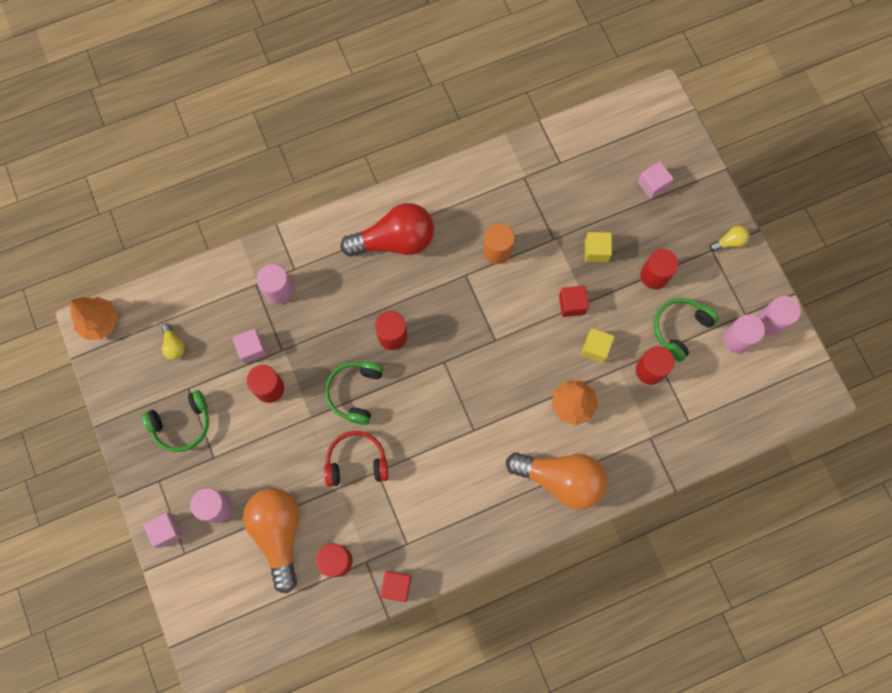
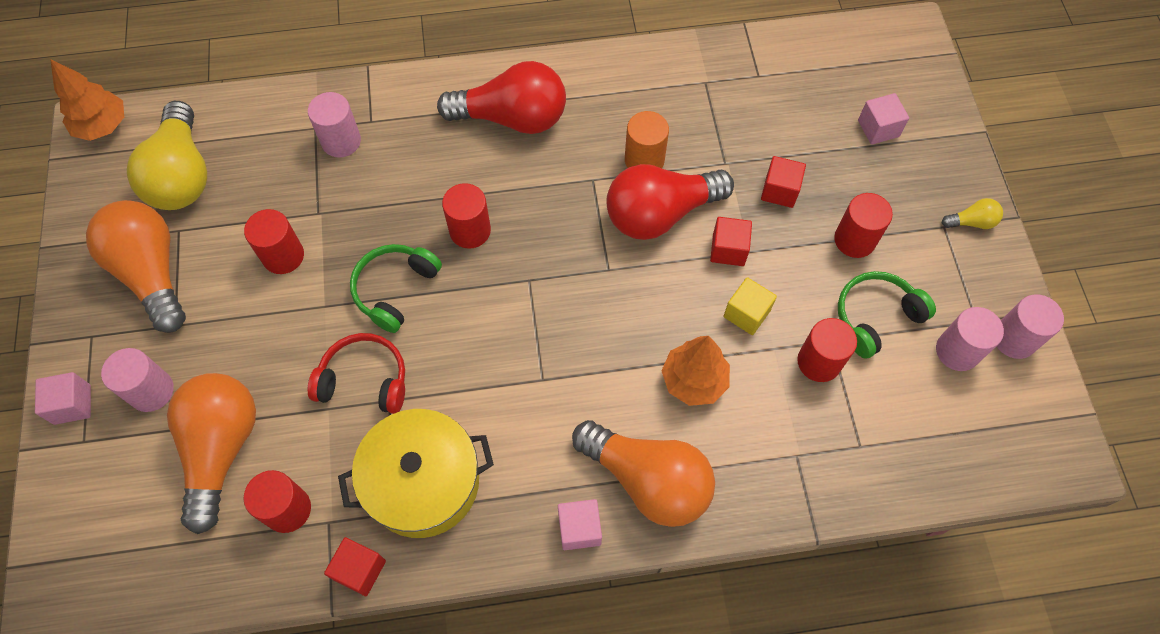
camera: 15 degrees right, 10 degrees down
green headphones [142,390,209,452] -> orange light bulb [86,200,186,333]
yellow light bulb [162,324,185,360] -> yellow light bulb [127,101,207,210], size x2.38
pink cube [232,329,267,364] -> pink cube moved to [558,499,602,550]
yellow cube [585,232,612,262] -> red cube [761,156,806,208]
none -> yellow pot [338,409,494,538]
none -> red light bulb [607,164,734,240]

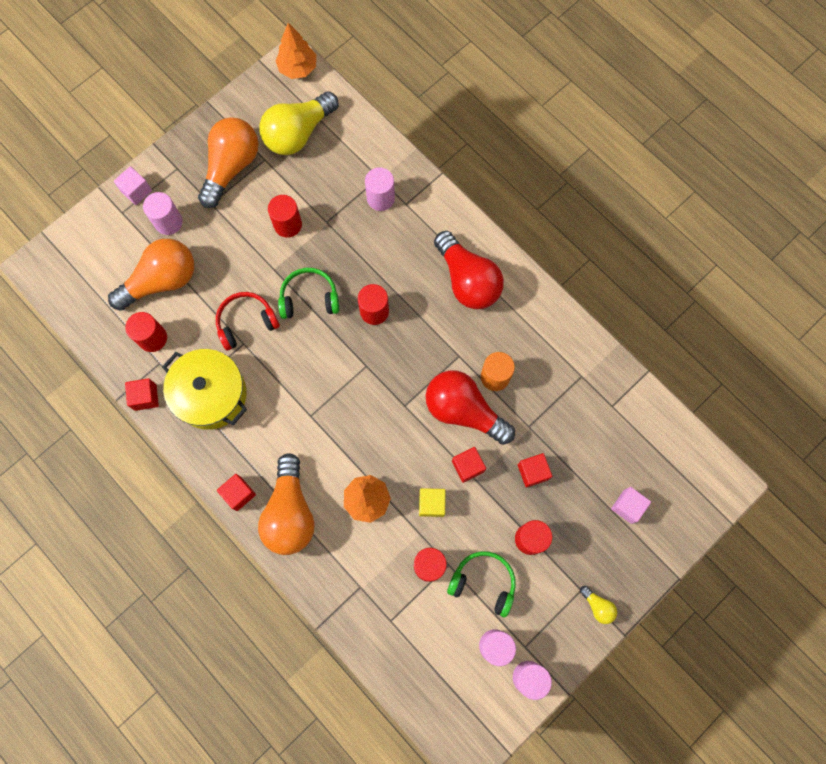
camera: 55 degrees right, 10 degrees up
red headphones [308,333,405,414] -> red headphones turned 90 degrees counterclockwise [216,292,280,351]
pink cube [558,499,602,550] -> red cube [217,474,256,511]

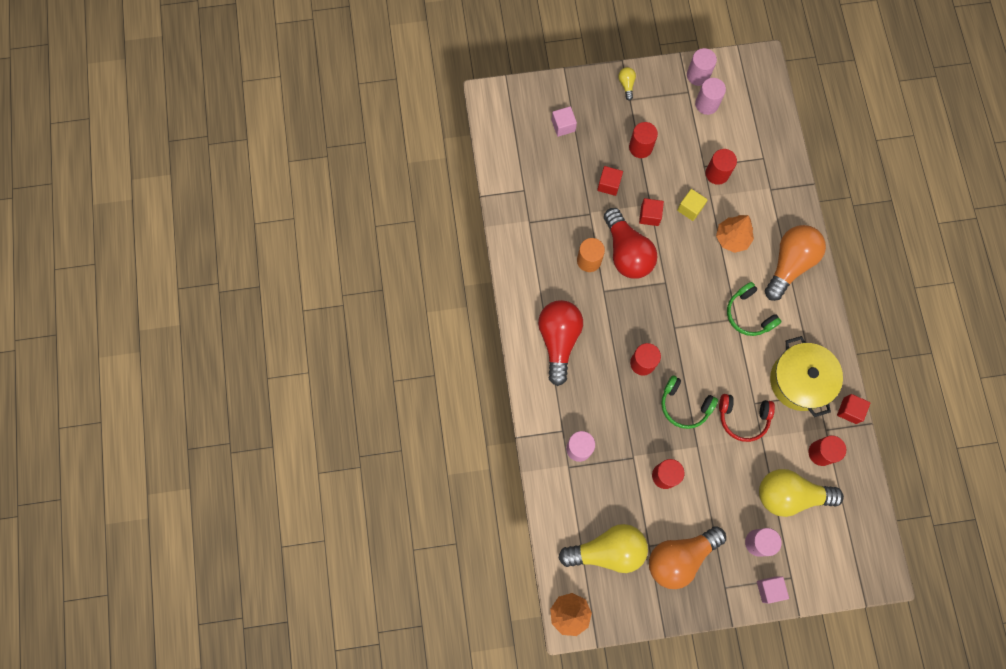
camera: 145 degrees left, 0 degrees up
orange light bulb [108,239,194,311] -> yellow light bulb [759,469,844,517]
red cube [217,474,256,511] -> none
green headphones [447,551,516,617] -> green headphones moved to [727,282,781,336]

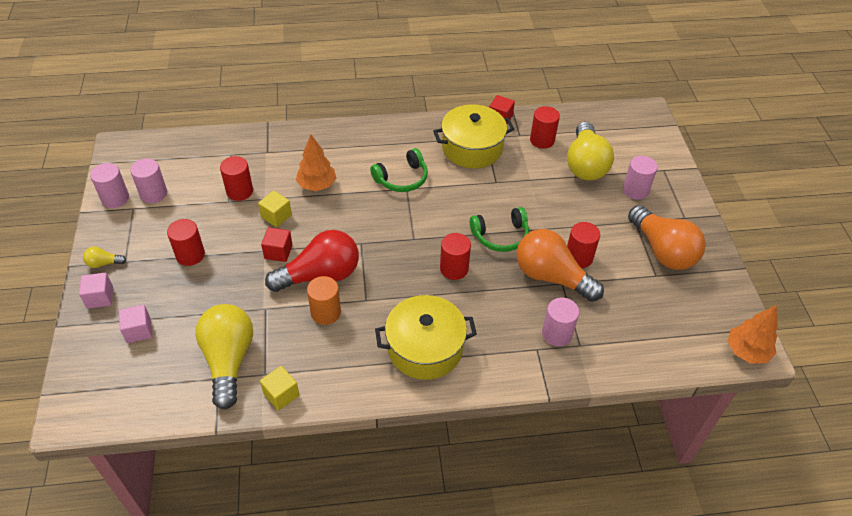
camera: 90 degrees left, 25 degrees down
red light bulb [538,300,583,386] -> yellow pot [375,295,477,380]
yellow light bulb [558,524,648,573] -> yellow light bulb moved to [195,304,253,410]
red cube [597,166,623,196] -> none
green headphones [661,375,718,429] -> green headphones turned 45 degrees clockwise [470,207,529,252]
red headphones [719,394,775,442] -> none
pink cube [757,576,789,604] -> pink cube moved to [79,273,113,309]
orange light bulb [765,225,826,301] -> orange light bulb moved to [516,229,604,302]
none -> yellow cube [260,366,299,411]

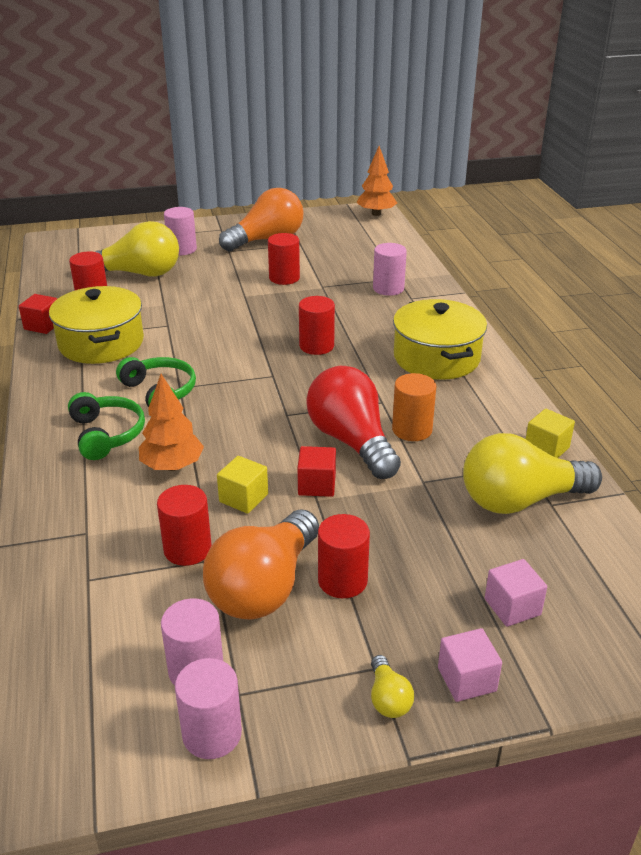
camera: 95 degrees left, 15 degrees down
green headphones [470,207,529,252] -> green headphones moved to [68,392,145,460]
orange light bulb [516,229,604,302] -> orange light bulb moved to [203,509,319,620]

